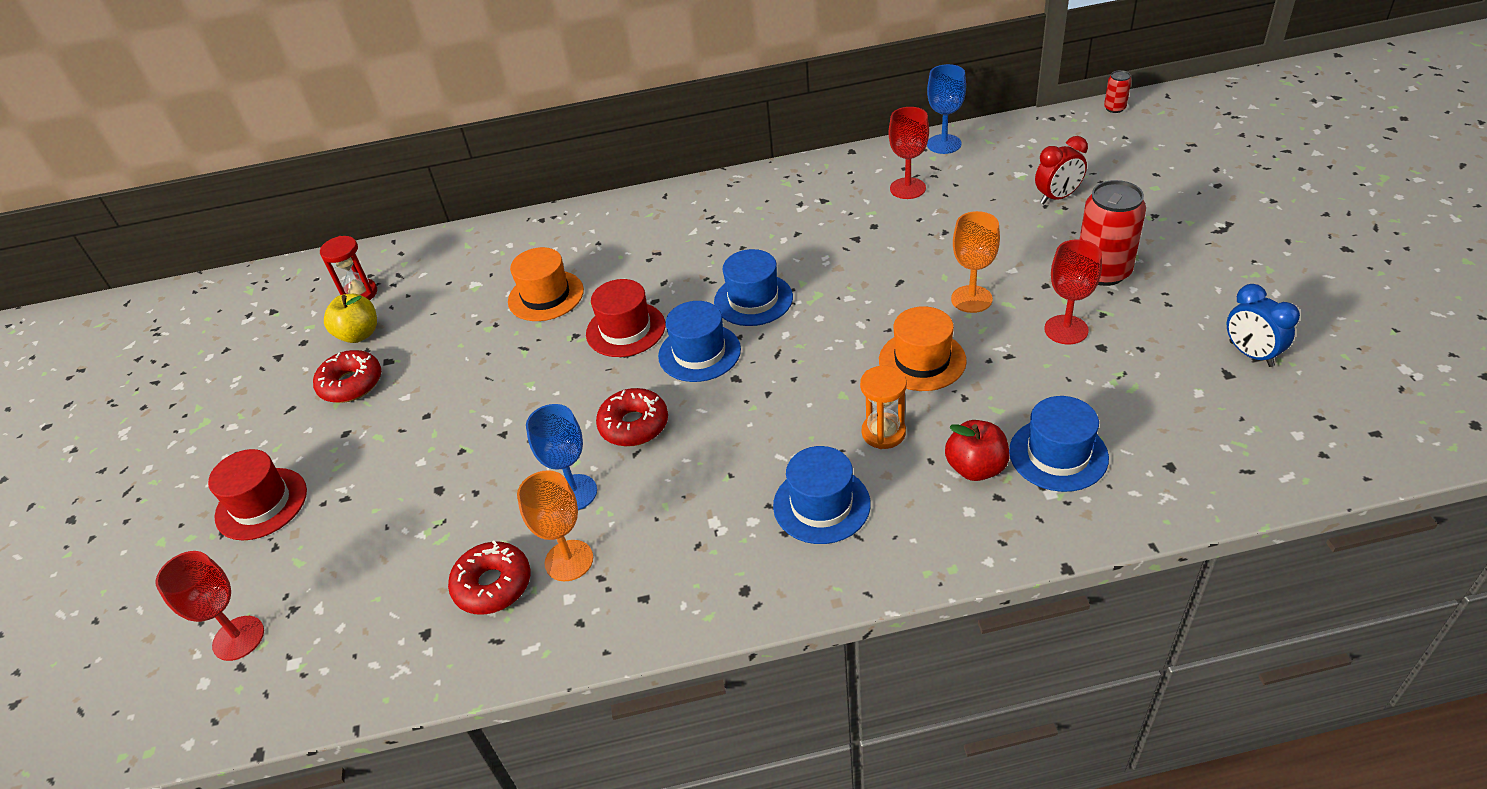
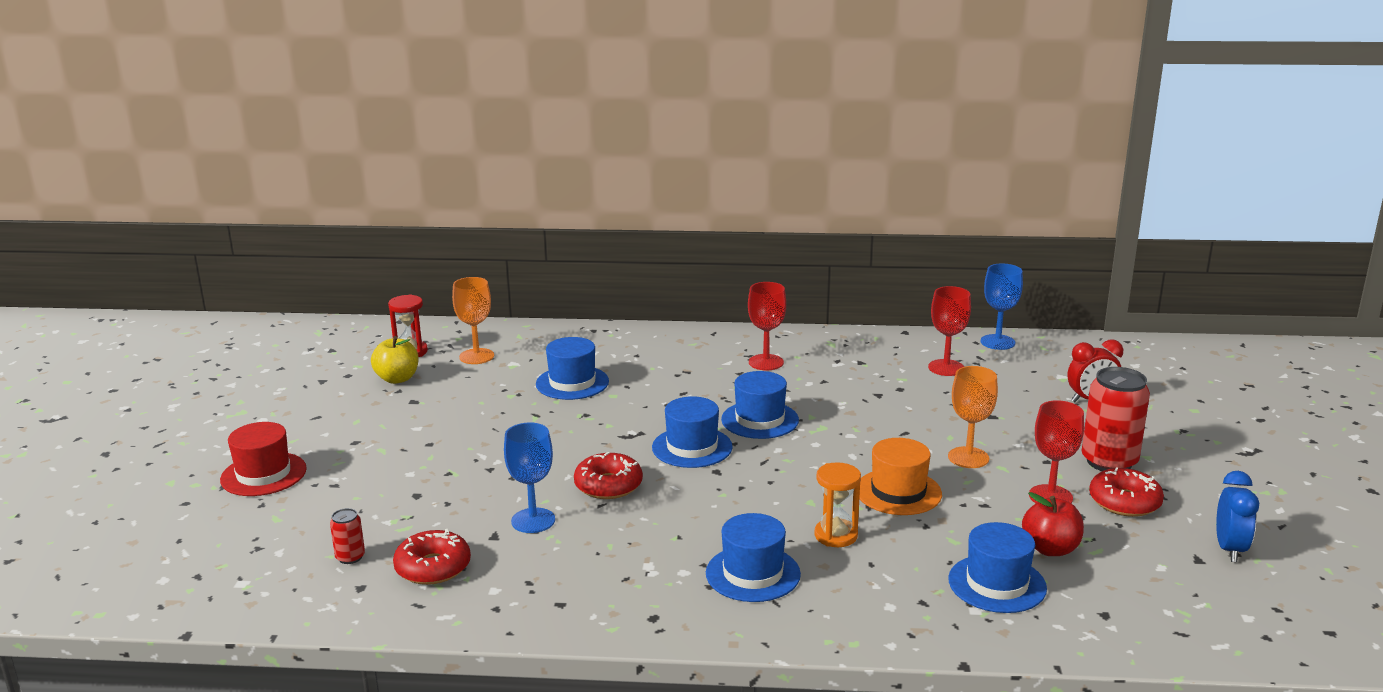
camera: 10 degrees right, 20 degrees down
red goblet [156,551,264,661] -> red goblet moved to [748,282,786,370]
red donut [313,350,381,403] -> red donut moved to [1089,467,1164,517]
orange hat [508,247,584,321] -> blue hat [536,337,609,400]
orange goblet [517,470,593,581] -> orange goblet moved to [452,277,494,364]
red hat [586,279,665,357] -> none
red apple [945,420,1010,481] -> red apple moved to [1022,492,1084,556]
red can [1104,70,1131,113] -> red can moved to [330,508,365,564]
blue clock [1227,284,1300,367] -> blue clock turned 150 degrees counterclockwise [1216,471,1259,562]

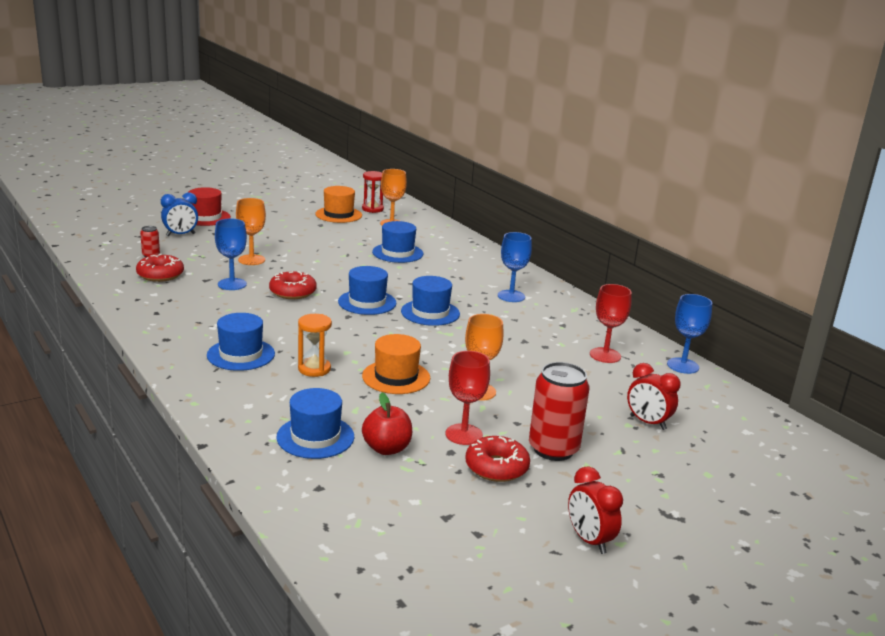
camera: 50 degrees right, 0 degrees up
yellow apple [371,336,419,384] -> orange hat [315,186,362,223]
red goblet [748,282,786,370] -> blue goblet [498,232,532,302]
blue clock [1216,471,1259,562] -> blue clock moved to [161,192,198,236]
none -> orange goblet [236,198,266,265]
none -> red clock [568,467,623,554]

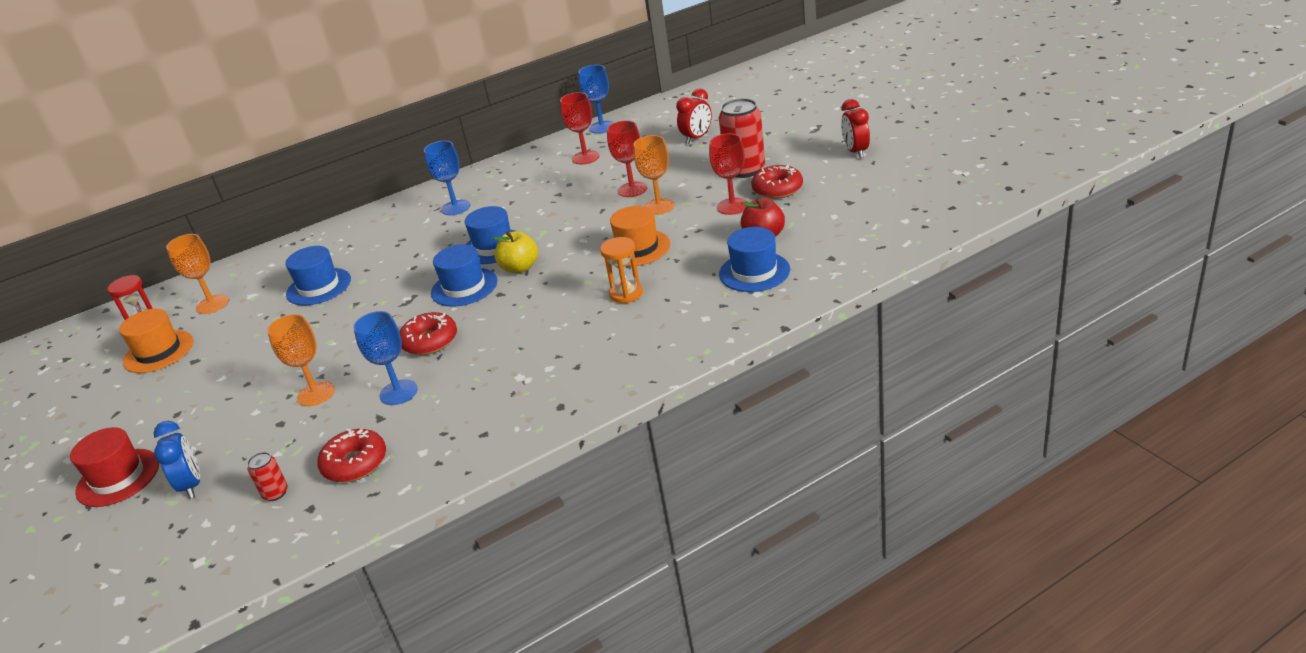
camera: 80 degrees left, 10 degrees up
blue hat [207,313,275,371] -> none
red clock [568,467,623,554] -> red clock turned 105 degrees clockwise [841,99,870,158]
none -> yellow apple [492,231,538,273]
none -> red goblet [607,120,647,197]

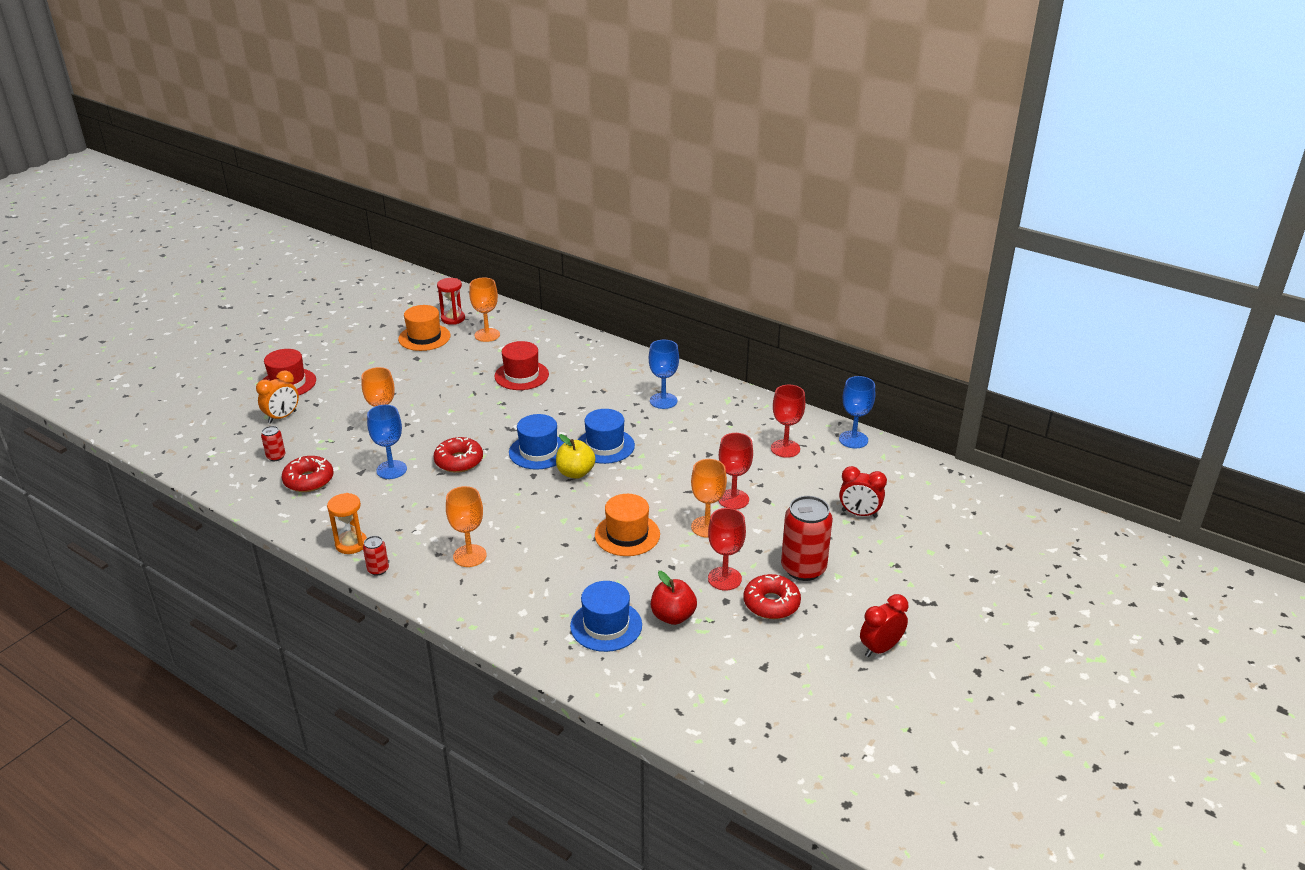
camera: 60 degrees right, 0 degrees up
blue clock [154,421,200,499] -> orange clock [256,370,299,424]
blue hat [285,246,351,305] -> red hat [495,341,549,390]
orange hourglass [600,237,643,303] -> orange hourglass moved to [327,493,367,554]
none -> red can [363,536,389,576]
none -> orange goblet [446,486,487,567]

